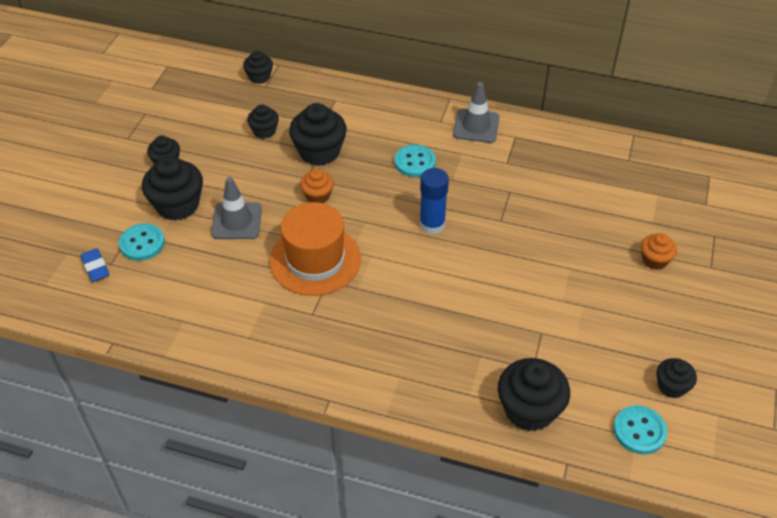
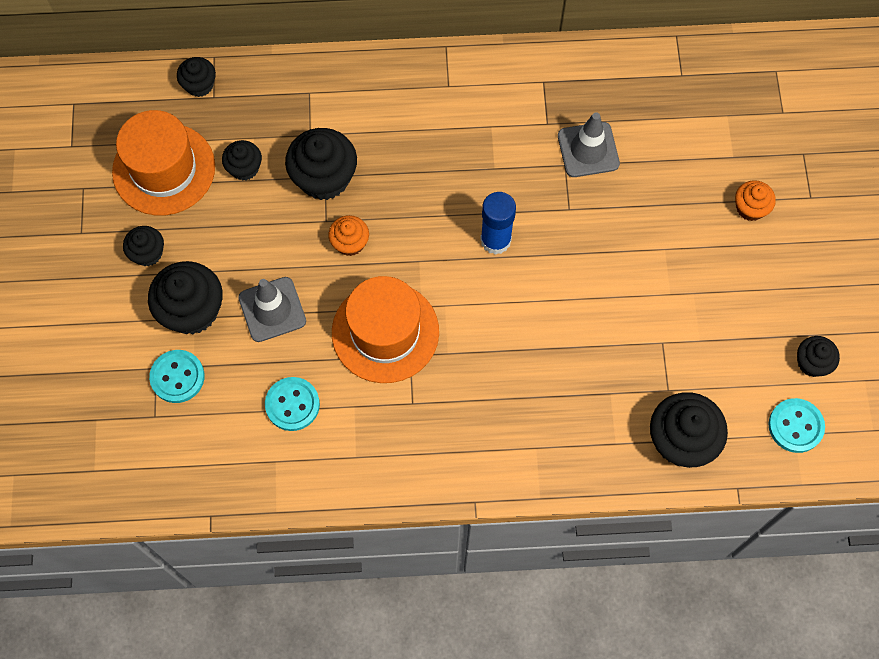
camera: 20 degrees left, 20 degrees up
blue eraser [80,249,110,282] -> none
turquoise button [395,145,436,177] -> turquoise button moved to [265,377,320,431]
grey traffic cone [453,82,499,143] -> grey traffic cone moved to [558,112,620,177]
none -> orange hat [112,110,215,216]

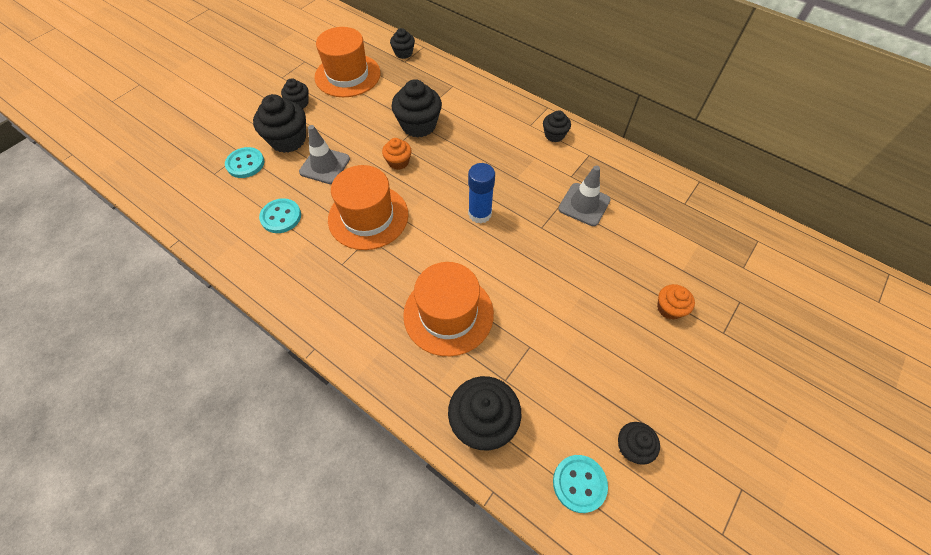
camera: 40 degrees right, 10 degrees down
black cupcake [222,140,262,181] -> black cupcake moved to [543,110,571,142]
none -> orange hat [403,262,494,356]

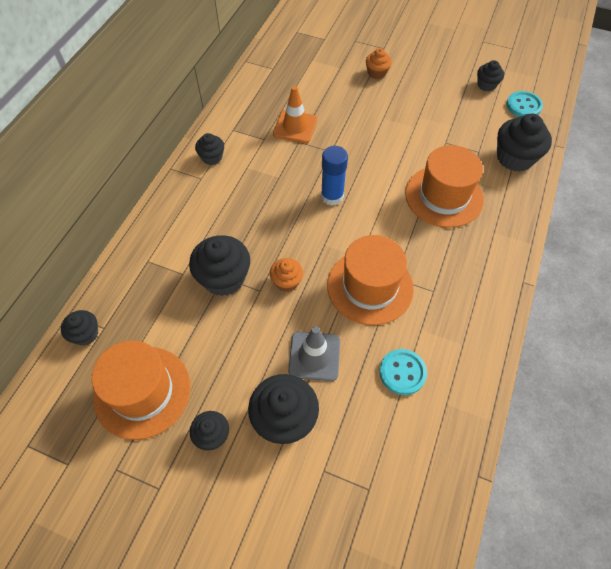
camera: 105 degrees left, 0 degrees up
turquoise button [225,147,264,178] -> none
grey traffic cone [558,165,611,226] -> orange traffic cone [273,86,317,143]

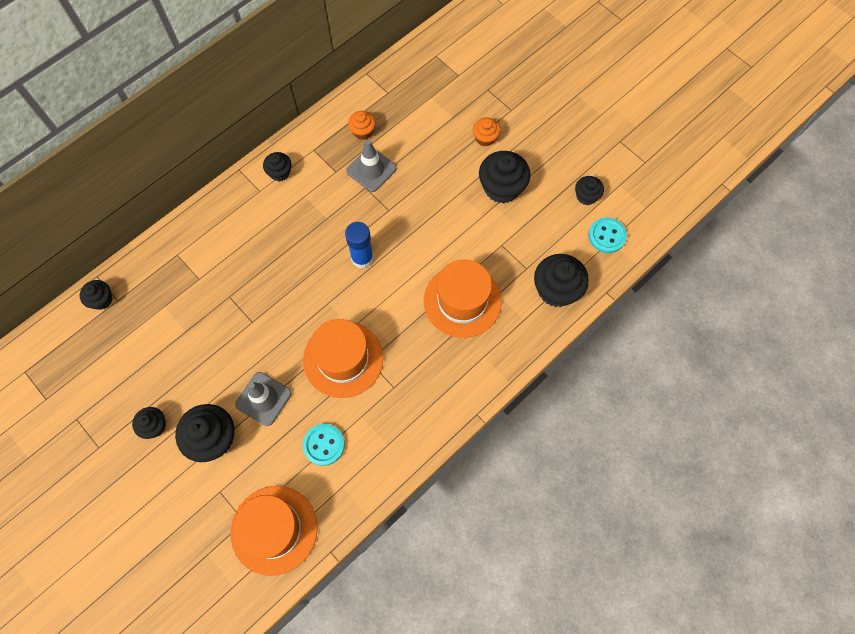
camera: 25 degrees right, 10 degrees up
orange hat [92,340,191,440] -> orange hat moved to [231,486,318,576]
black cupcake [189,235,250,296] -> black cupcake moved to [479,151,530,203]
orange cupcake [270,258,303,292] -> orange cupcake moved to [348,111,376,140]
orange traffic cone [273,86,317,143] -> grey traffic cone [346,140,397,192]

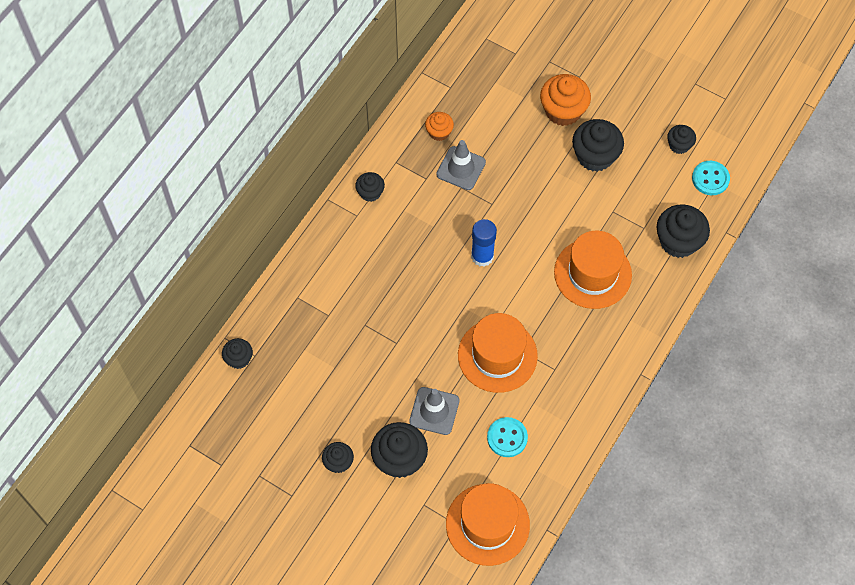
camera: 15 degrees left, 5 degrees down
orange cupcake [473,117,501,147] -> orange cupcake [540,74,591,126], size x1.78

